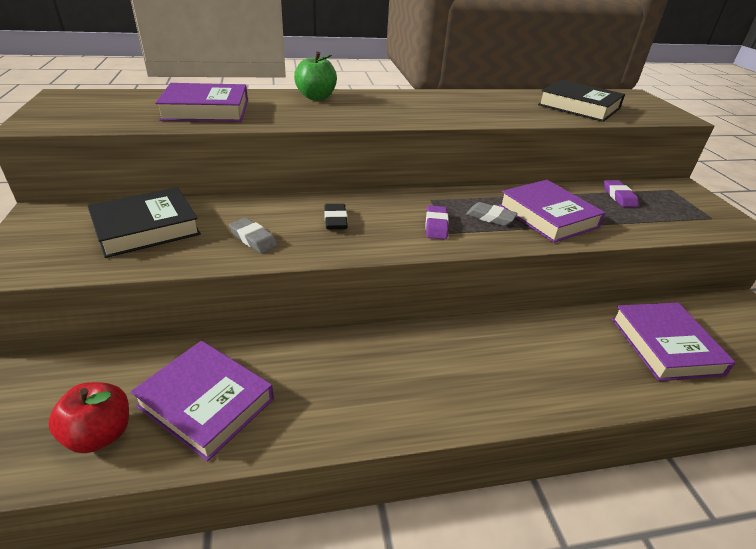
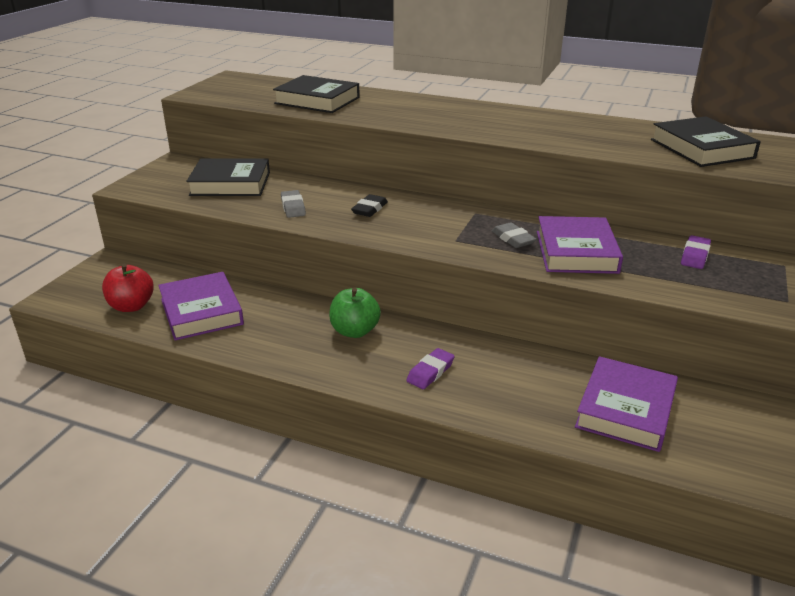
camera: 35 degrees right, 5 degrees down
purple book [155,83,248,122] -> black book [273,75,360,113]
green apple [294,51,337,100] -> green apple moved to [329,288,381,338]
purple eraser [426,205,449,240] -> purple eraser moved to [406,348,455,389]

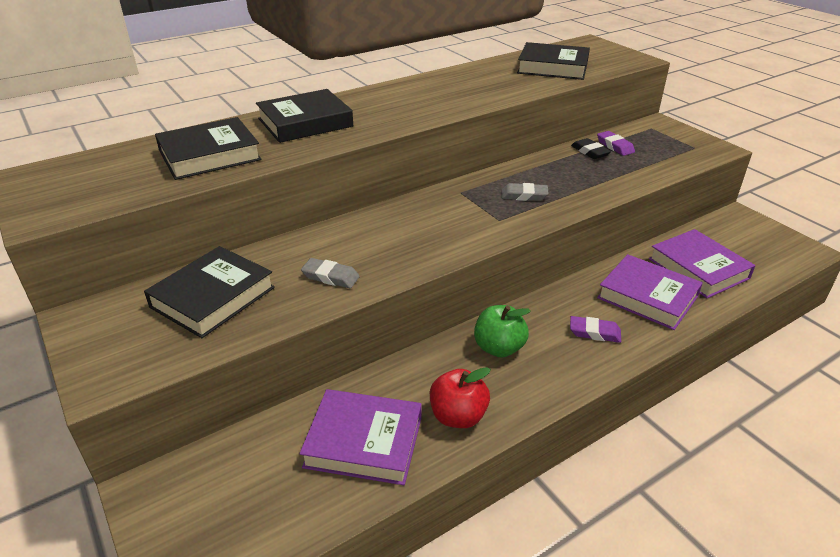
camera: 55 degrees left, 5 degrees up
red apple [102,263,154,312] -> red apple moved to [430,367,491,428]
black eraser [351,194,388,217] -> black eraser moved to [571,138,611,159]
purple eraser [406,348,455,389] -> purple eraser turned 60 degrees counterclockwise [570,316,621,343]
purple book [537,216,623,274] -> purple book moved to [597,254,703,330]
none -> black book [256,89,353,143]

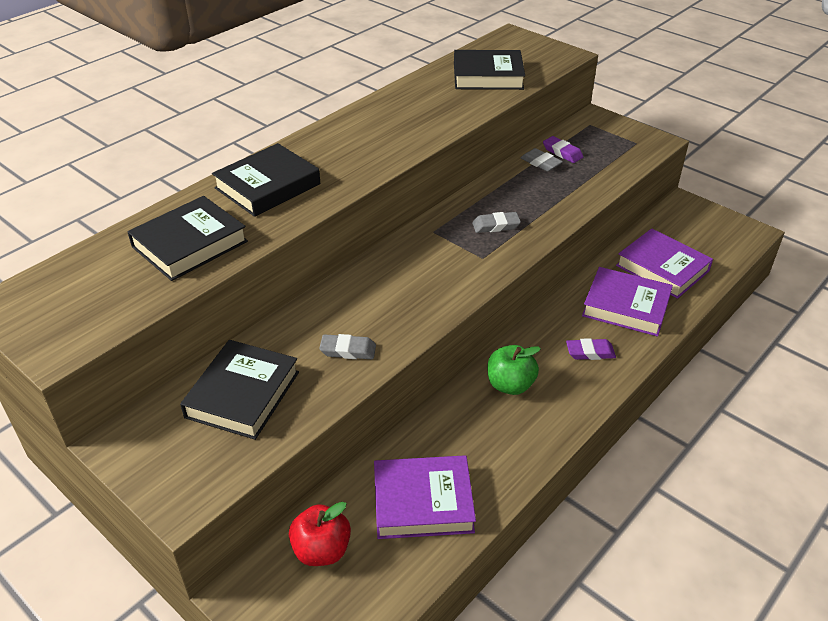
camera: 15 degrees left, 5 degrees up
red apple [430,367,491,428] -> red apple moved to [289,502,351,566]
black eraser [571,138,611,159] -> grey eraser [521,148,563,172]

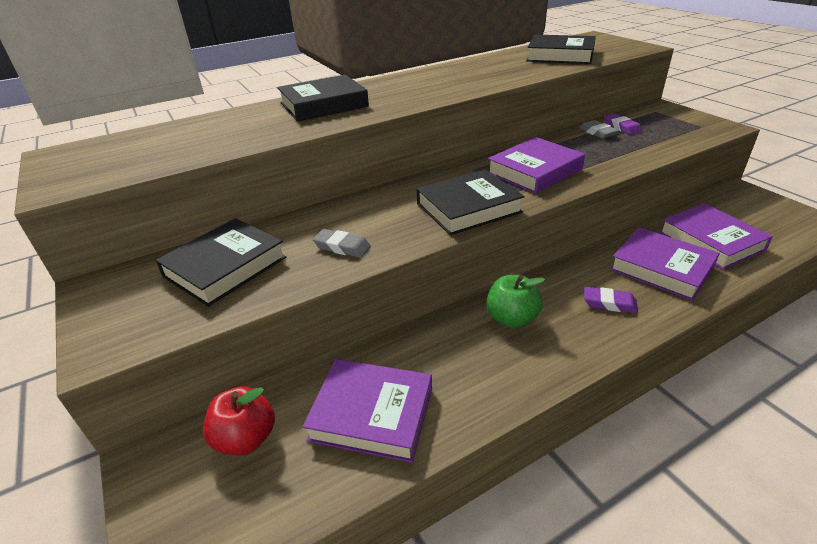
camera: 20 degrees right, 5 degrees down
black book [127,196,248,281] -> black book moved to [417,169,525,235]
grey eraser [472,212,521,233] -> purple book [488,137,585,194]

